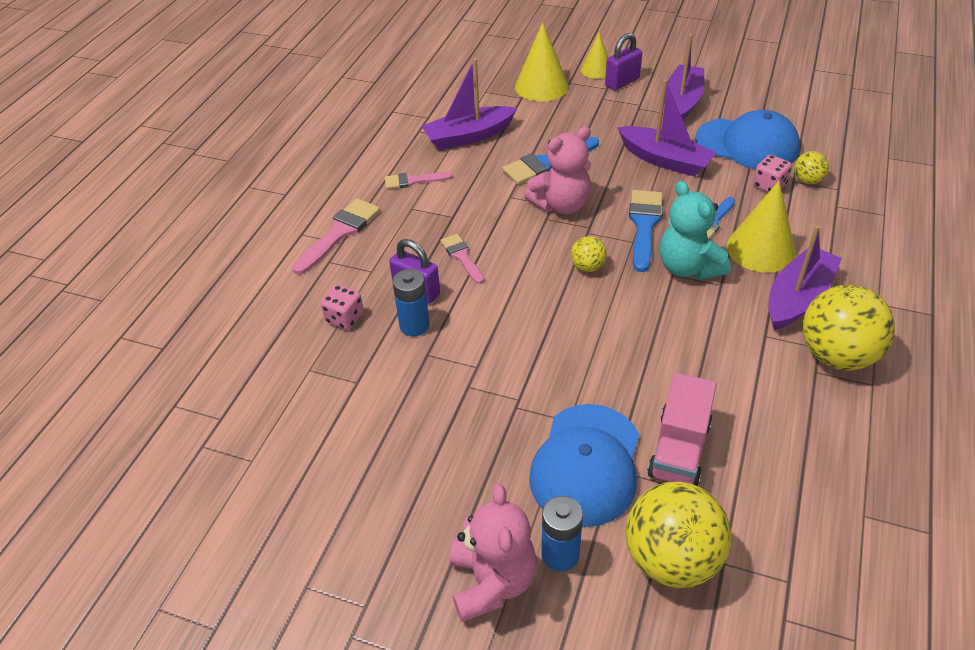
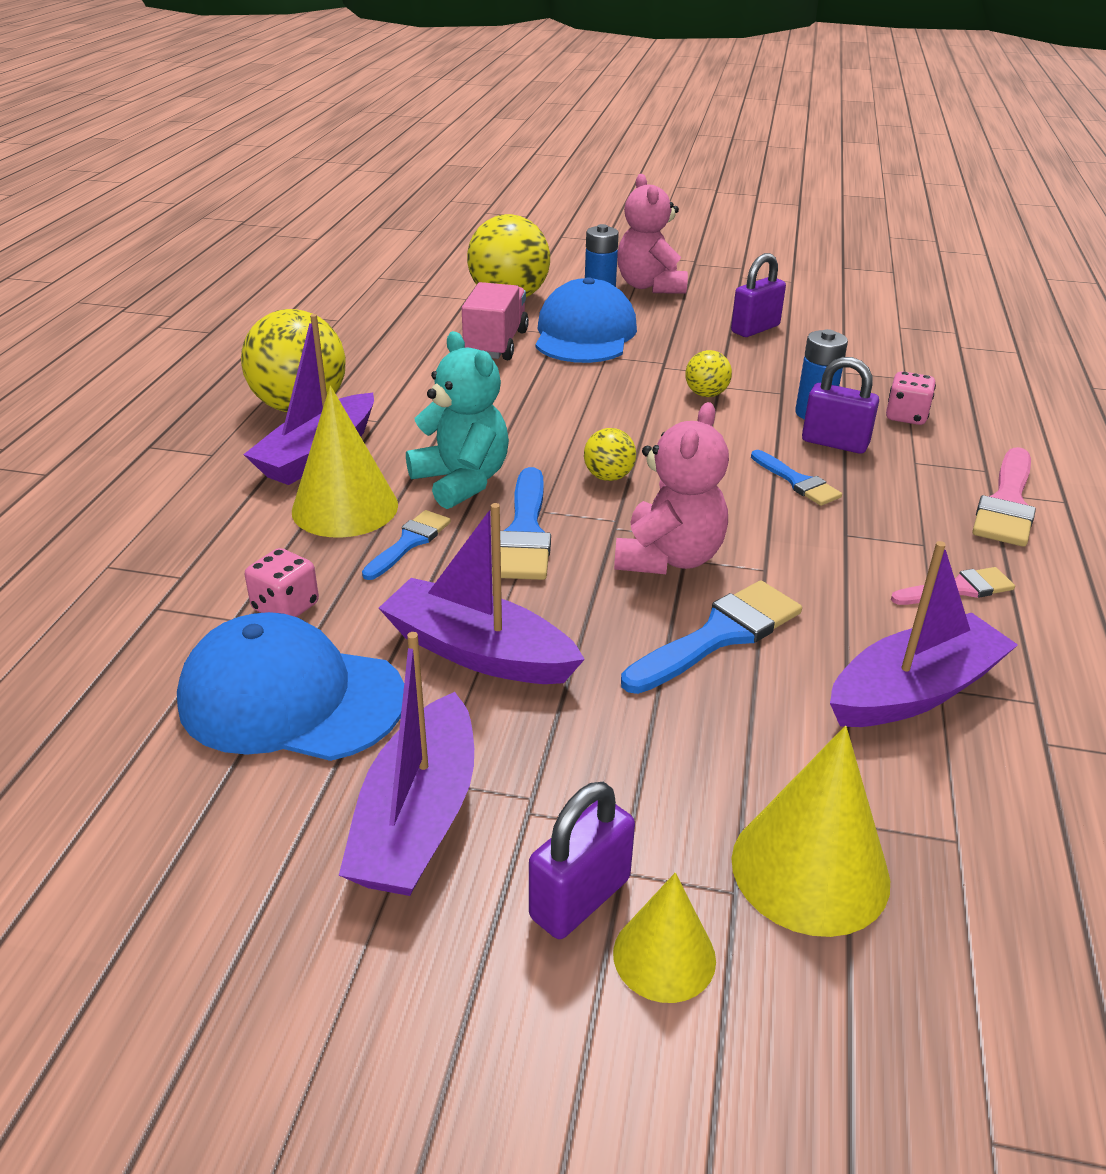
camera: 170 degrees right, 10 degrees down
pink brush [440,234,484,284] -> blue brush [751,450,842,506]
pink teddy bear [524,126,591,214] -> pink teddy bear turned 150 degrees clockwise [614,402,729,574]
yellow ball [794,151,829,184] -> yellow ball moved to [685,350,732,397]
none -> purple padlock [731,253,786,337]

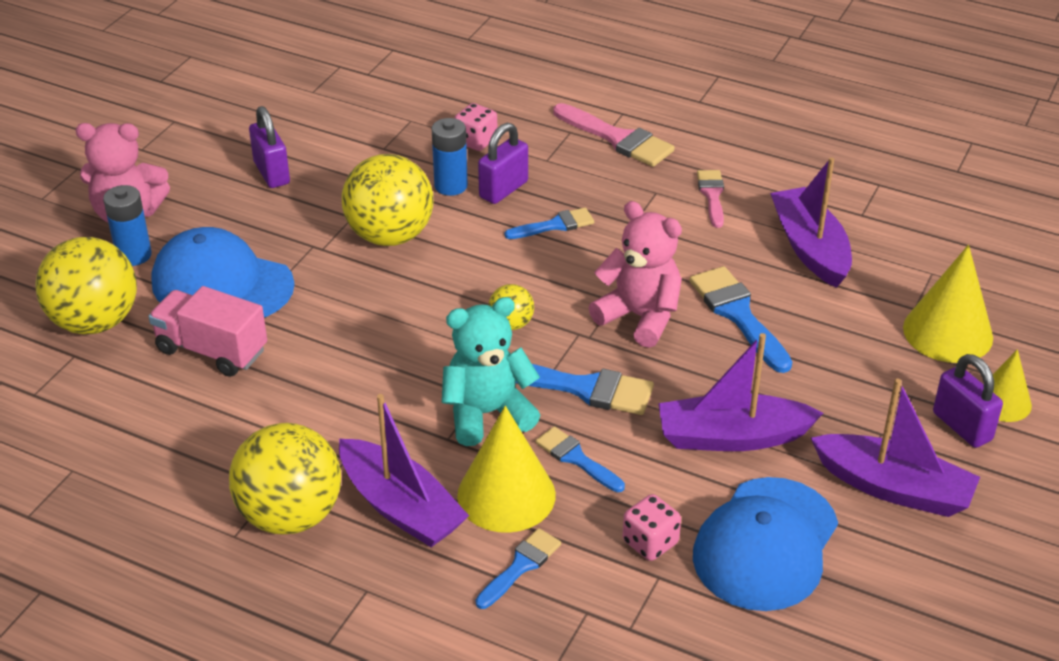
camera: 75 degrees left, 5 degrees up
purple boat [379,503,585,684] -> purple boat turned 45 degrees clockwise [658,333,823,451]
yellow ball [685,350,732,397] -> yellow ball [342,154,433,246], size x2.11
none -> blue brush [476,528,561,609]

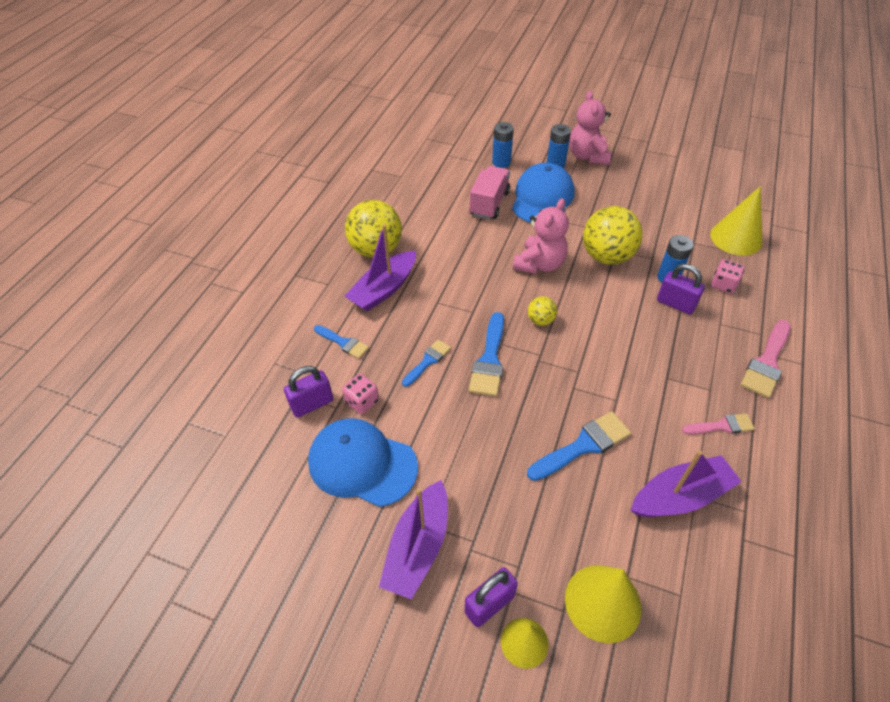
camera: 85 degrees right, 10 degrees up
yellow ball [35,237,137,335] -> blue battery [492,122,514,168]
purple padlock [249,106,290,188] -> purple padlock moved to [284,366,334,418]
turquoise teddy bear [442,297,540,446] -> none
yellow cone [457,406,556,533] -> yellow cone moved to [710,186,762,256]
blue brush [505,208,594,239] -> none
pink teddy bear [589,201,682,348] -> pink teddy bear moved to [513,198,569,274]
purple boat [658,333,823,451] -> none

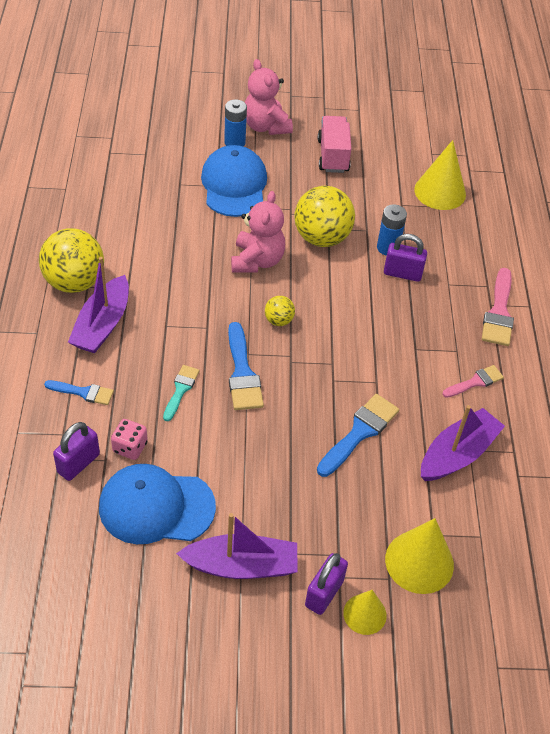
camera: 25 degrees left, 0 degrees up
purple boat [379,480,448,600] -> purple boat turned 90 degrees counterclockwise [176,513,298,579]
blue brush [402,339,451,387] -> turquoise brush [163,365,199,421]
pink truck [469,166,510,219] -> pink truck moved to [318,116,351,173]
blue battery [492,122,514,168] -> none
pink dice [711,259,744,294] -> none

